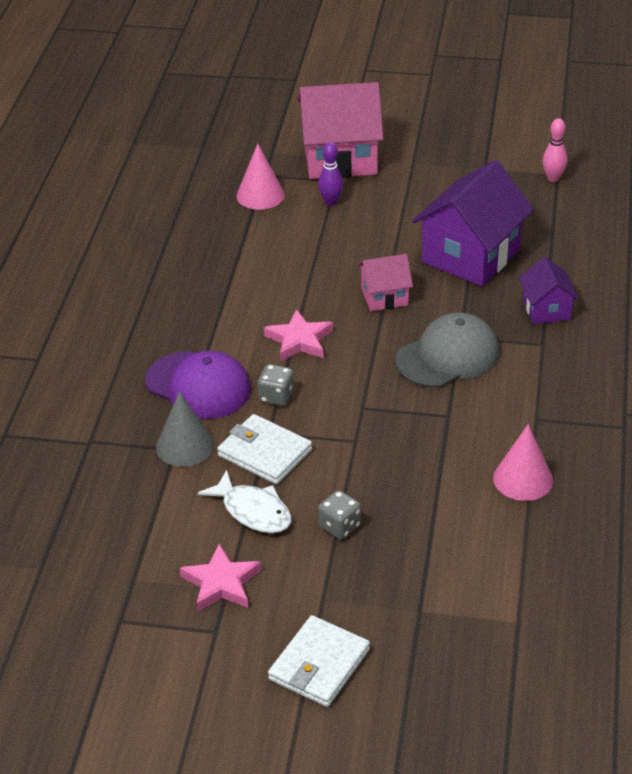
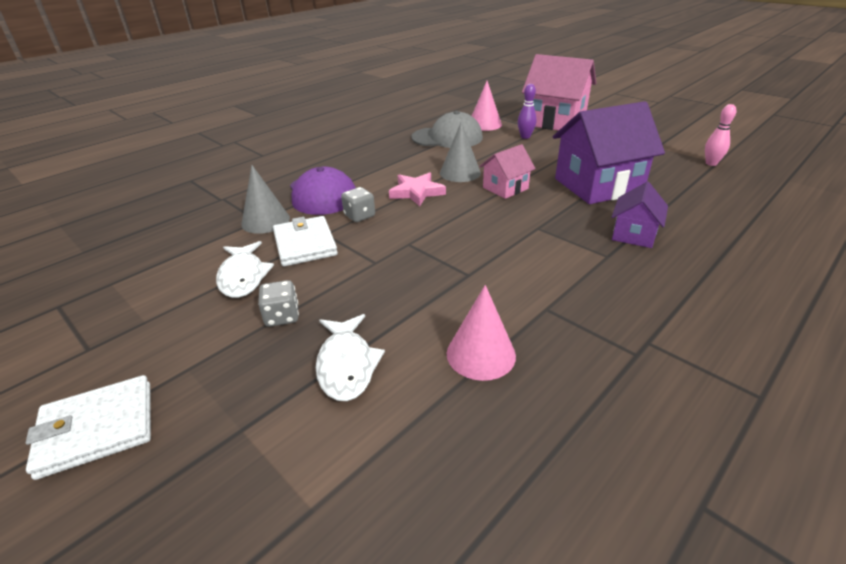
camera: 35 degrees right, 5 degrees down
pink star [180,544,261,612] -> none
pink house [357,254,413,311] -> pink house turned 60 degrees counterclockwise [479,144,536,199]
grey cap [395,312,499,388] -> grey cap moved to [411,111,483,148]
none -> white fish [316,314,385,401]
none -> grey cone [440,122,481,182]

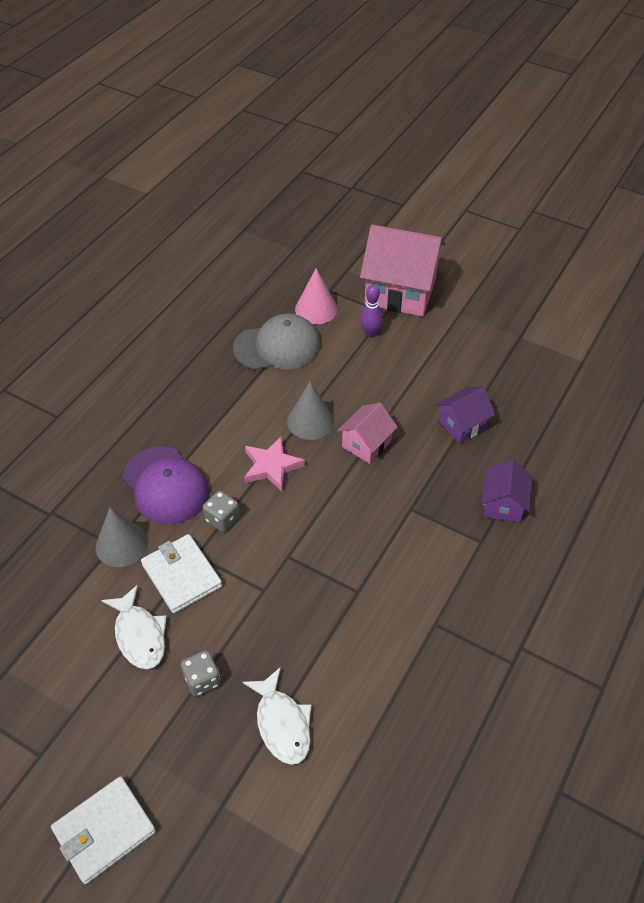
camera: 15 degrees left, 15 degrees up
pink cone [447,285,516,381] -> none
purple house [553,101,665,204] -> purple house [436,387,496,444], size x0.52
pink bowling pin [705,104,736,166] -> none

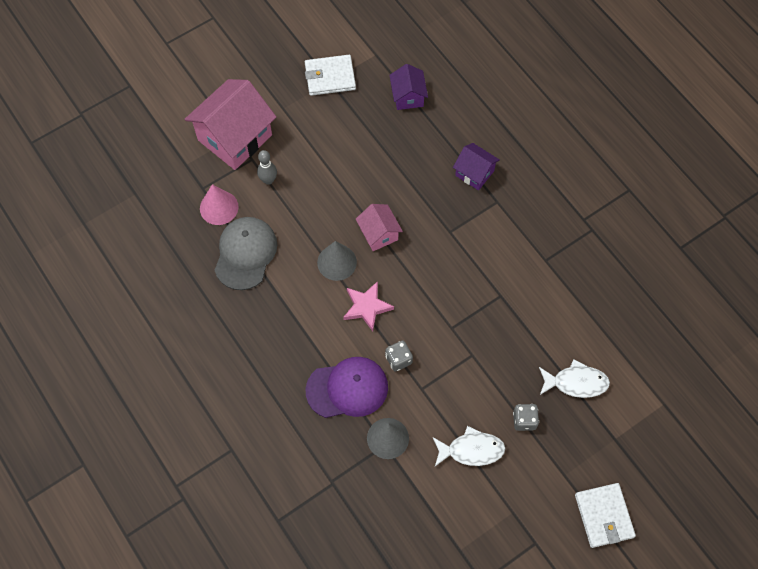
camera: 65 degrees left, 15 degrees up
white wallet [141,534,222,613] -> white wallet moved to [305,55,356,96]
purple bowling pin [360,285,383,337] -> grey bowling pin [257,150,277,185]
purple house [436,387,496,444] -> purple house moved to [389,64,428,110]

